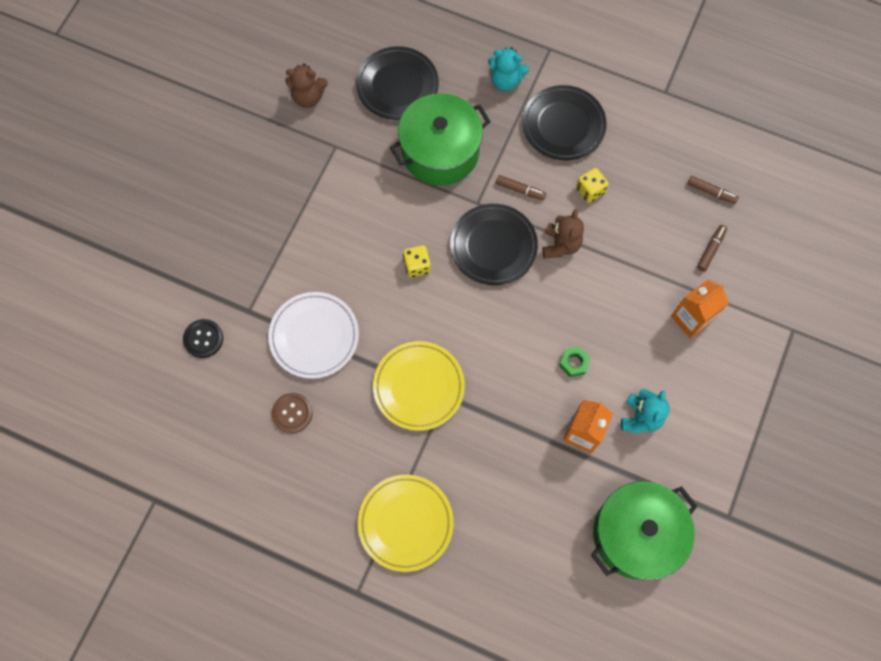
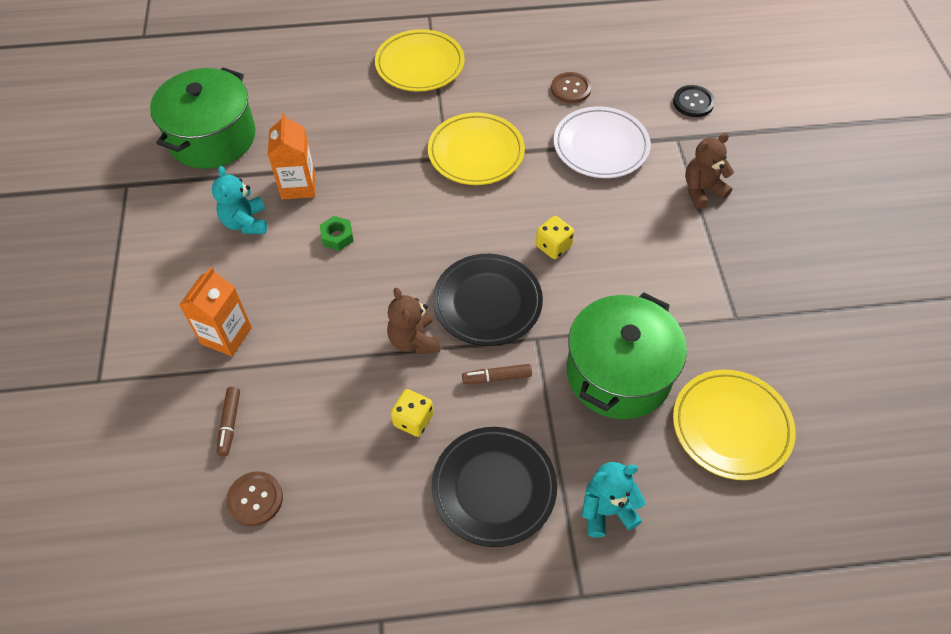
camera: 150 degrees right, 15 degrees down
brown teddy bear [286,63,328,108] -> brown teddy bear moved to [685,133,734,209]
black plate [356,46,439,120] -> yellow plate [673,370,796,480]
brown marker [688,176,739,204] -> brown button [226,471,283,526]

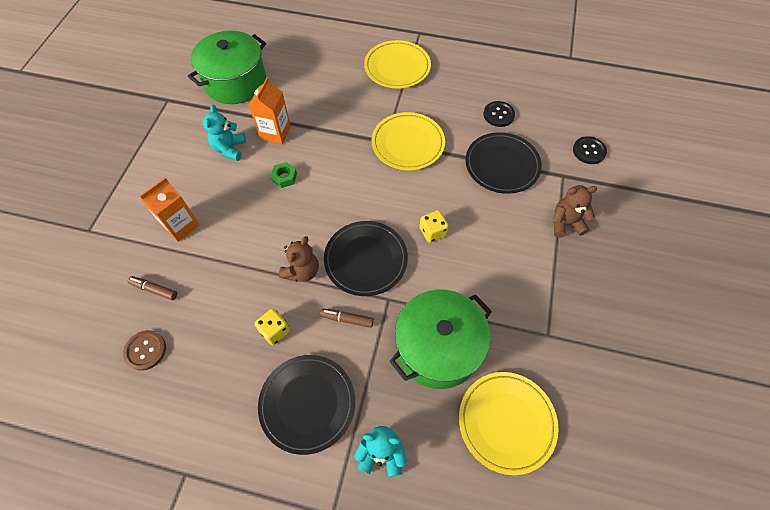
camera: 20 degrees right, 5 degrees up
brown marker [217,387,240,456] -> brown marker turned 90 degrees clockwise [128,276,177,300]
brown teddy bear [387,288,440,354] -> brown teddy bear turned 150 degrees counterclockwise [278,236,319,282]
brown button [551,72,592,103] -> black button [483,101,515,127]
white plate [554,106,651,178] -> black plate [466,132,542,194]

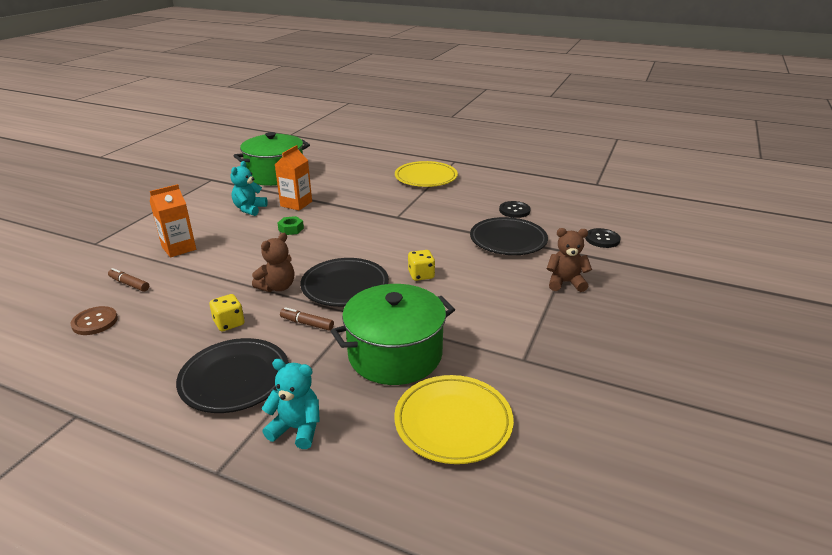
camera: 10 degrees right, 30 degrees down
yellow plate [372,112,445,170] -> none

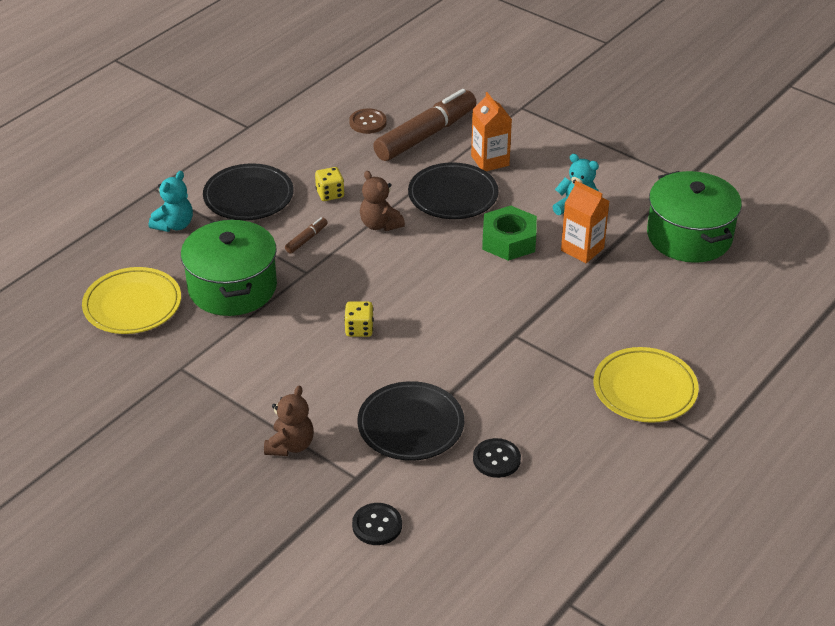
camera: 105 degrees right, 10 degrees up
brown marker [108,268,149,292] -> brown marker [373,89,477,161], size x2.46
green nut [278,216,304,235] -> green nut [482,206,537,261], size x1.92
black plate [300,258,389,307] -> black plate moved to [408,162,499,219]

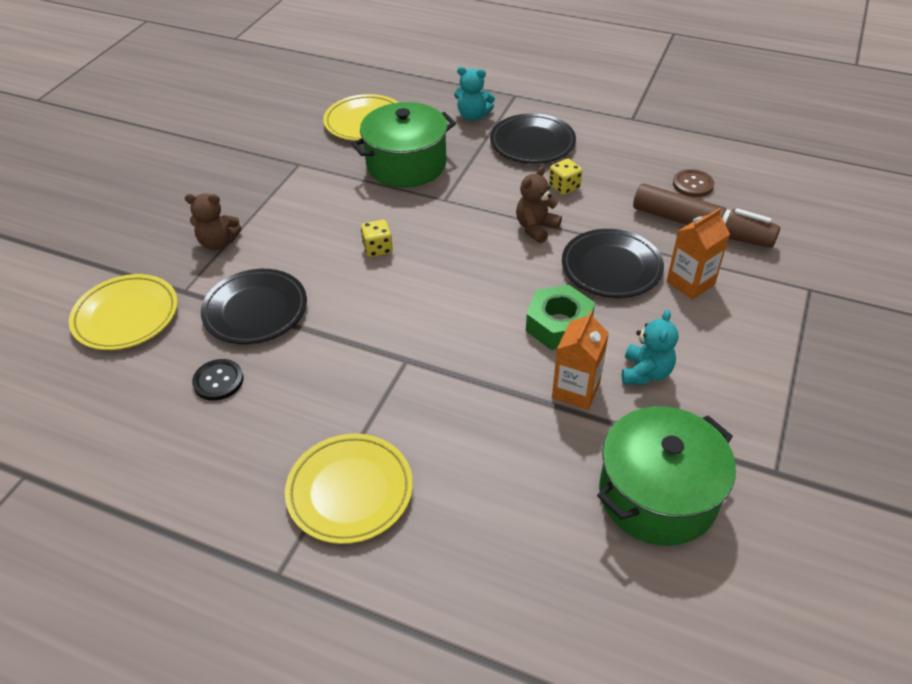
camera: 75 degrees right, 5 degrees up
brown marker [285,217,327,254] -> none
black button [352,503,402,545] -> yellow plate [69,274,178,350]

